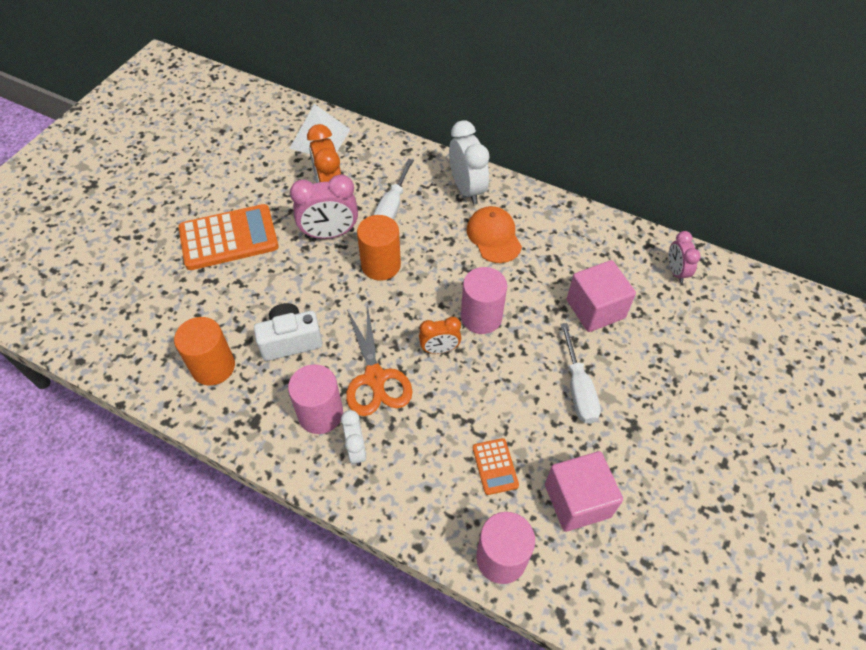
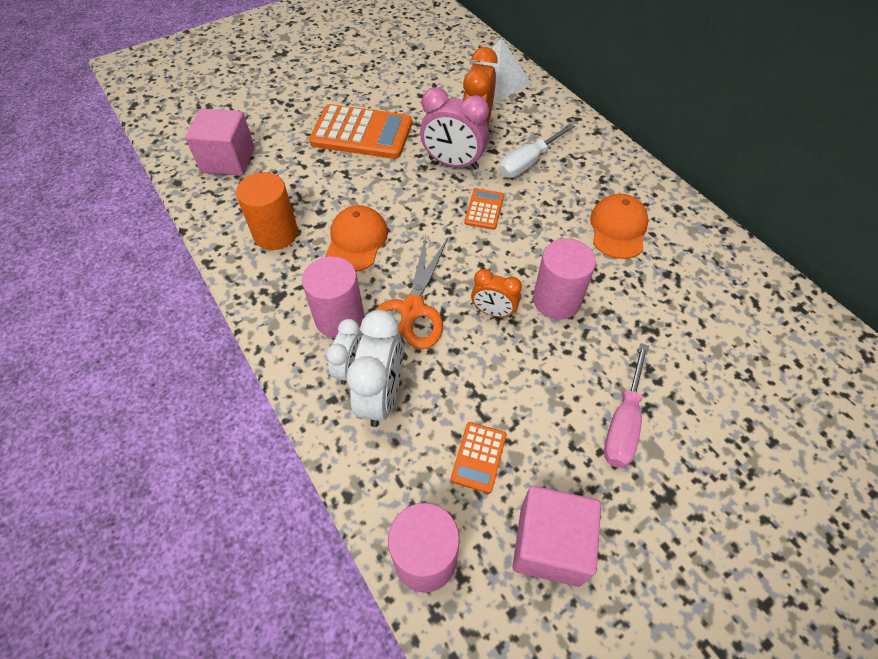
camera: 30 degrees right, 0 degrees up
white camera [254,303,323,361] -> orange cap [325,205,388,272]
orange cylinder [357,215,401,280] -> orange calculator [464,188,504,230]
white clock [449,120,489,205] -> white clock moved to [347,310,403,427]
white screwdriver [560,323,601,424] -> pink screwdriver [604,343,649,468]
pink cube [567,260,636,332] -> pink cube moved to [185,109,255,176]
pink clock [668,231,701,283] -> none

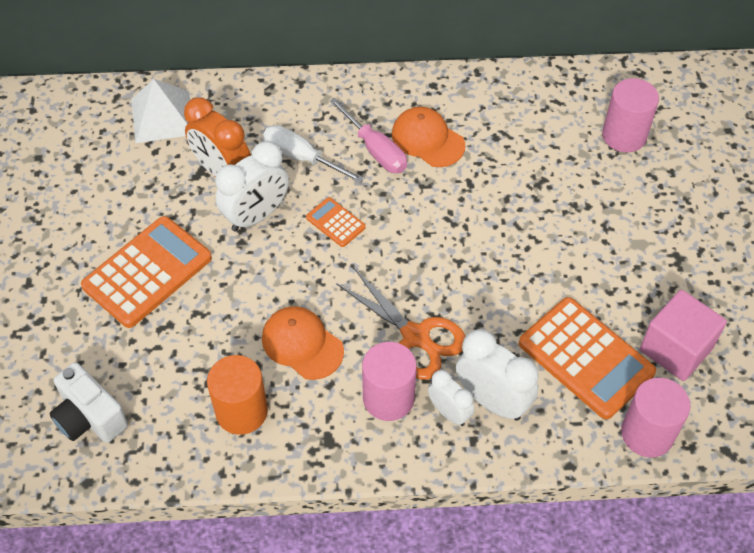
camera: 60 degrees left, 0 degrees up
pink cube [185,109,255,176] -> white camera [50,362,128,443]
pink clock [420,87,489,170] -> white clock [215,141,289,232]
orange calculator [451,422,507,493] -> orange calculator [519,297,656,419], size x2.08
orange clock [471,269,522,318] -> none
white screwdriver [499,123,575,178] -> white screwdriver turned 135 degrees clockwise [263,125,364,183]
pink cylinder [533,239,596,319] -> pink cylinder moved to [602,78,659,152]
pink screwdriver [604,343,649,468] -> pink screwdriver moved to [329,98,407,173]

